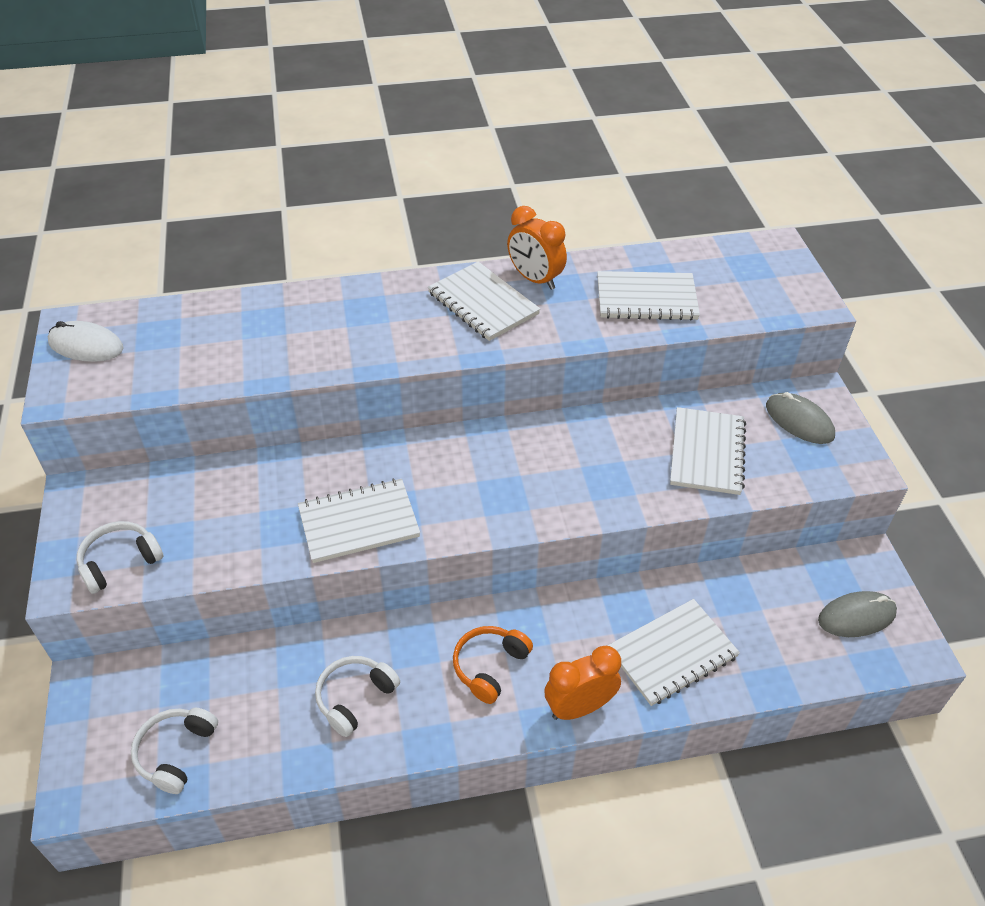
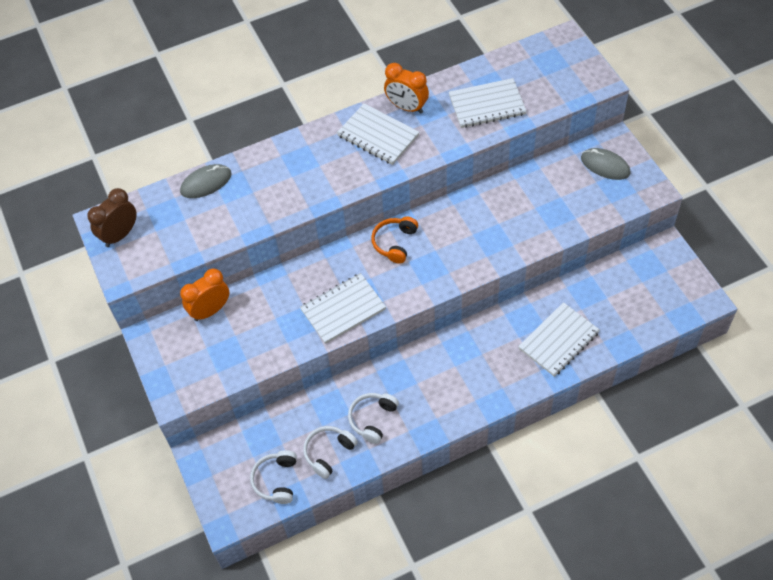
camera: 10 degrees left, 10 degrees up
white mouse [48,321,123,362] -> brown clock [87,188,137,247]
white headphones [77,521,164,594] -> white headphones moved to [303,426,358,479]
orange headphones [453,626,533,704] -> orange headphones moved to [371,217,418,264]
orange clock [544,646,621,720] -> orange clock moved to [180,268,229,321]
white notebook [670,407,746,495] -> none
grey mouse [818,591,897,637] -> grey mouse moved to [180,164,232,198]

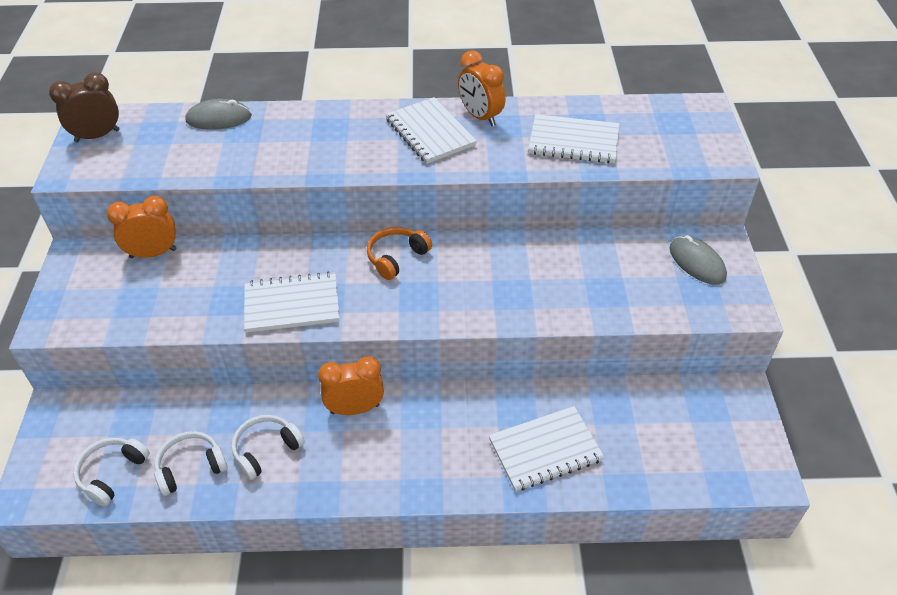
camera: 20 degrees right, 10 degrees down
none -> orange clock [318,356,384,415]

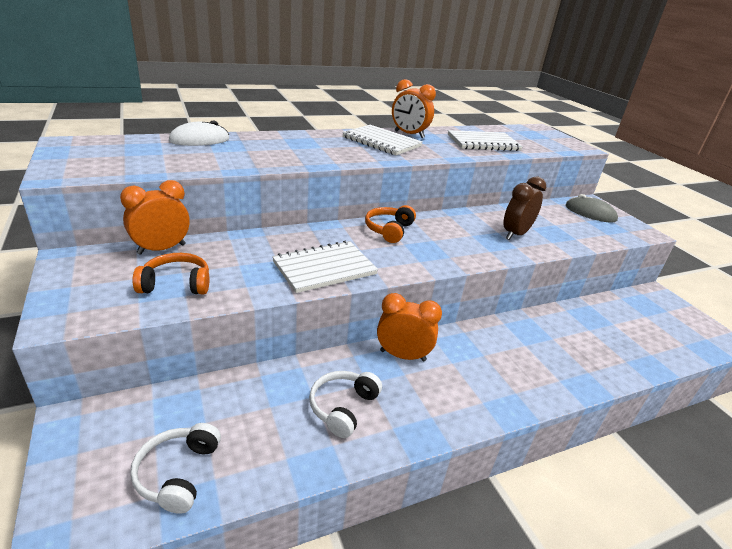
camera: 25 degrees left, 15 degrees down
brown clock [49,72,120,143] -> brown clock moved to [503,176,546,240]
white headphones [154,431,228,496] -> none
grey mouse [185,99,252,130] -> white mouse [169,120,229,146]
orange clock [318,356,384,415] -> orange clock turned 45 degrees clockwise [377,293,442,361]
white notebook [489,406,604,491] -> none
none -> orange headphones [132,253,209,294]

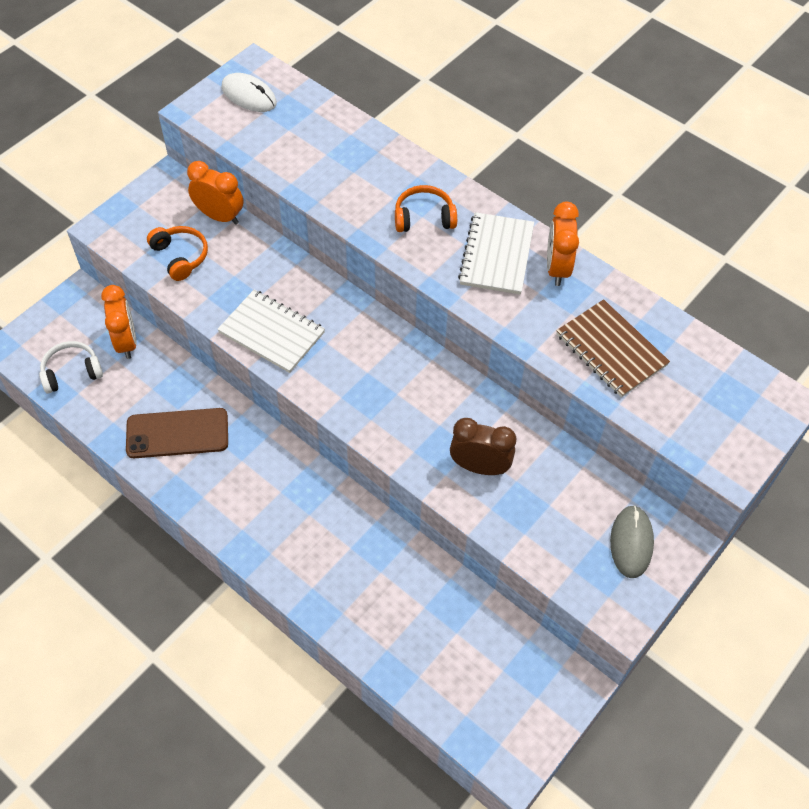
camera: 65 degrees right, 25 degrees up
white mouse [169,120,229,146] -> white mouse moved to [221,73,277,112]
white headphones [309,371,382,438] -> brown phone [126,408,228,458]
orange headphones [365,205,416,243] -> orange headphones moved to [395,185,457,232]
orange clock [377,293,442,361] -> orange clock moved to [101,285,137,359]
white notebook [448,130,523,151] -> brown notebook [556,299,670,397]

